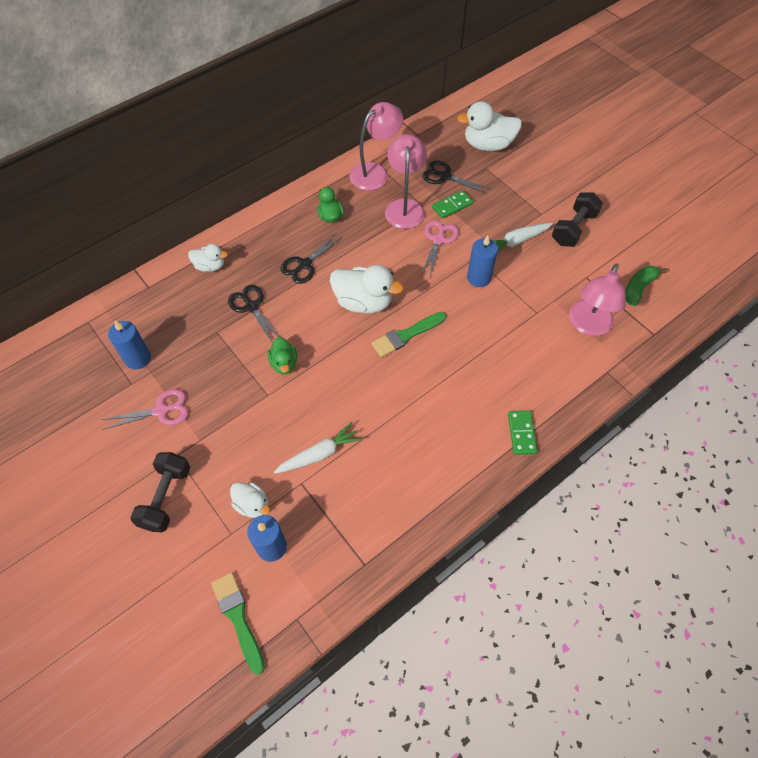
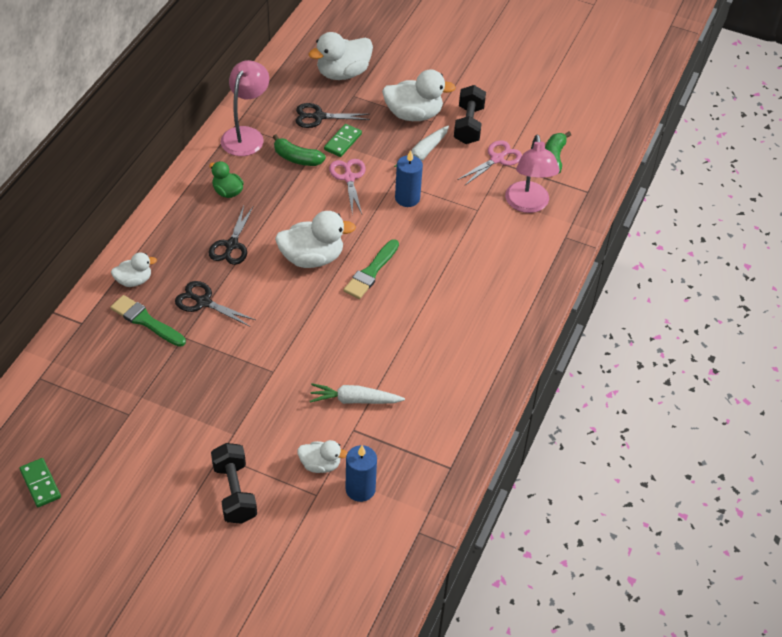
camera: 30 degrees left, 10 degrees down
pink scissors [101,389,188,430] -> pink scissors moved to [457,140,522,186]
blue candle [108,321,151,370] -> none
green brush [211,572,265,675] -> green brush moved to [110,295,186,347]
green duck [268,337,297,374] -> none
white carrot [274,422,362,474] -> white carrot turned 120 degrees counterclockwise [310,383,405,404]
pink lamp [385,134,427,229] -> green banana [273,134,326,166]
green domino [508,410,537,455] -> green domino moved to [20,458,61,507]
none -> white duck [382,70,456,121]

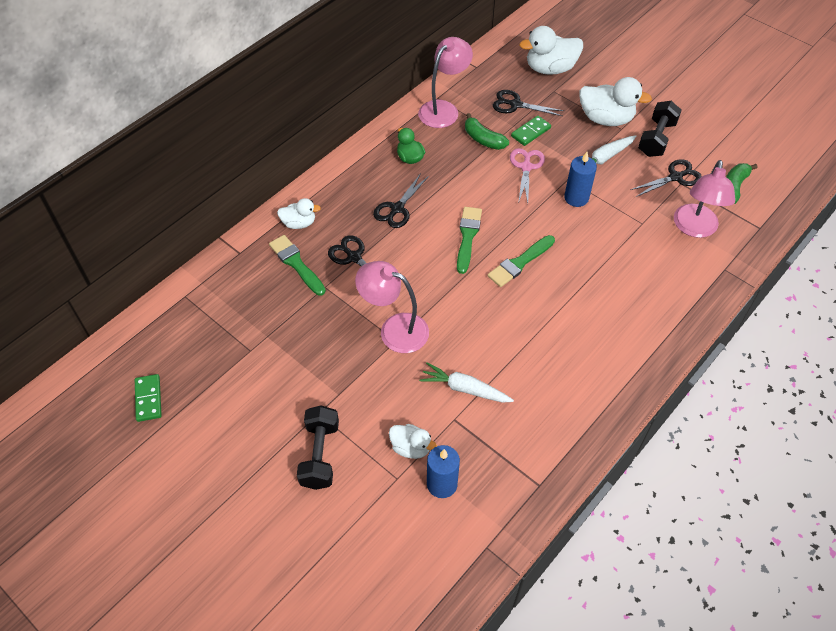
camera: 20 degrees right, 5 degrees up
white duck [275,211,356,268] -> green brush [457,207,482,274]
pink scissors [457,140,522,186] -> black scissors [631,159,702,197]
none -> pink lamp [355,261,429,353]

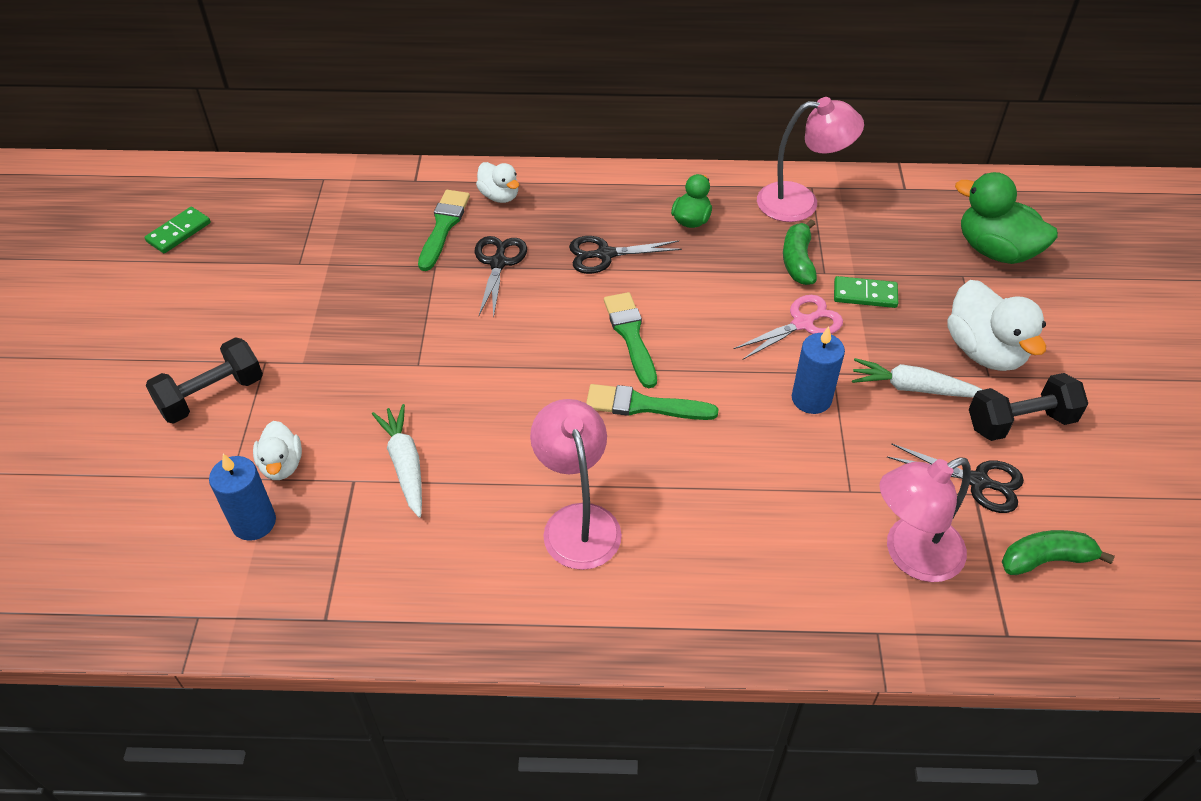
camera: 50 degrees right, 5 degrees down
pink lamp [355,261,429,353] -> pink lamp moved to [530,399,622,570]
green brush [457,207,482,274] -> green brush turned 75 degrees counterclockwise [604,292,657,388]
black scissors [493,90,564,116] -> none
white duck [519,26,583,75] -> green duck [955,172,1058,264]

